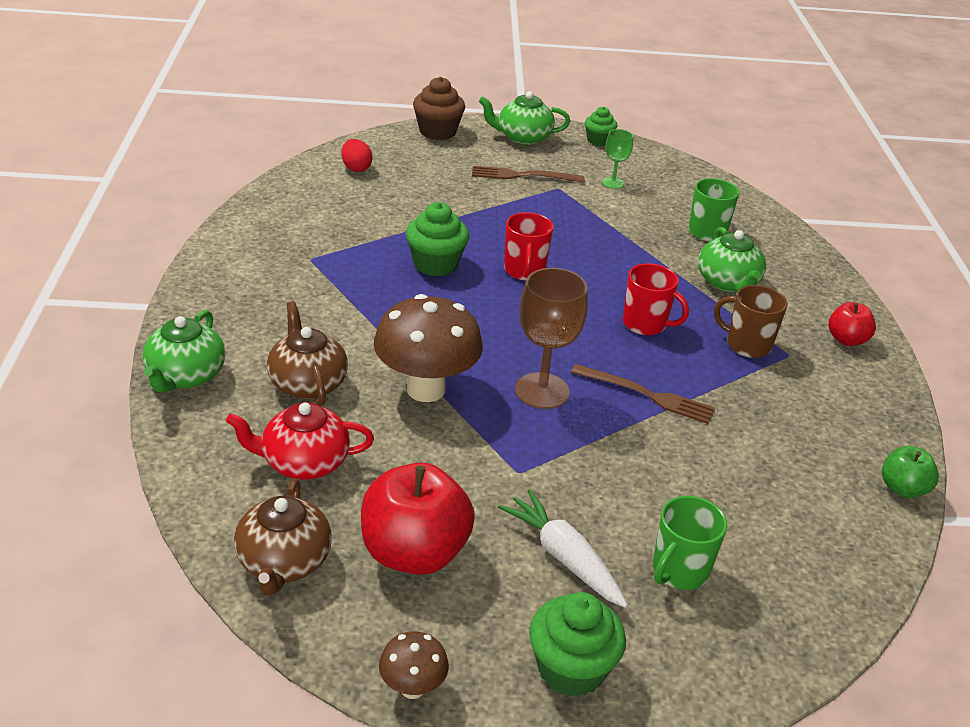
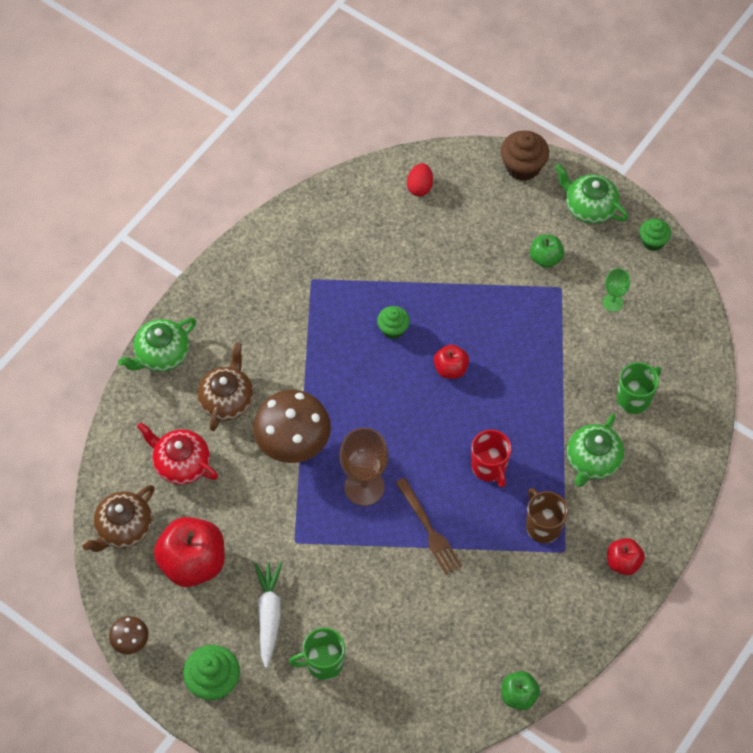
camera: 40 degrees right, 25 degrees up
green cupcake [406,202,469,276] -> green cupcake [377,306,410,339], size x0.64
brown fork [472,166,584,183] -> green apple [530,235,564,268]
red mug [504,212,554,280] -> red apple [434,344,469,379]

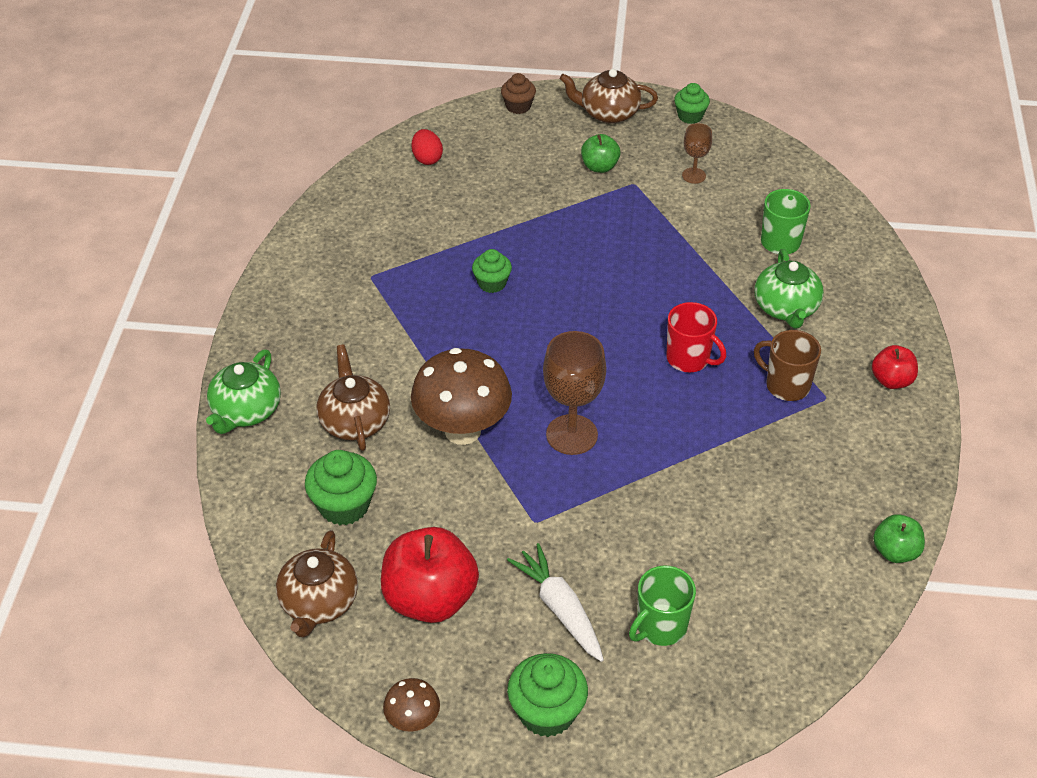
camera: 30 degrees left, 15 degrees down
red teapot [137,422,218,485] -> green cupcake [305,450,377,525]
brown fork [396,478,462,575] -> none
red apple [434,344,469,379] -> none
brown cupcake [501,130,549,181] -> brown cupcake [501,73,536,114], size x0.64
green teapot [555,164,628,224] -> brown teapot [560,69,658,124]
green goblet [602,268,630,312] -> brown goblet [682,123,712,184]

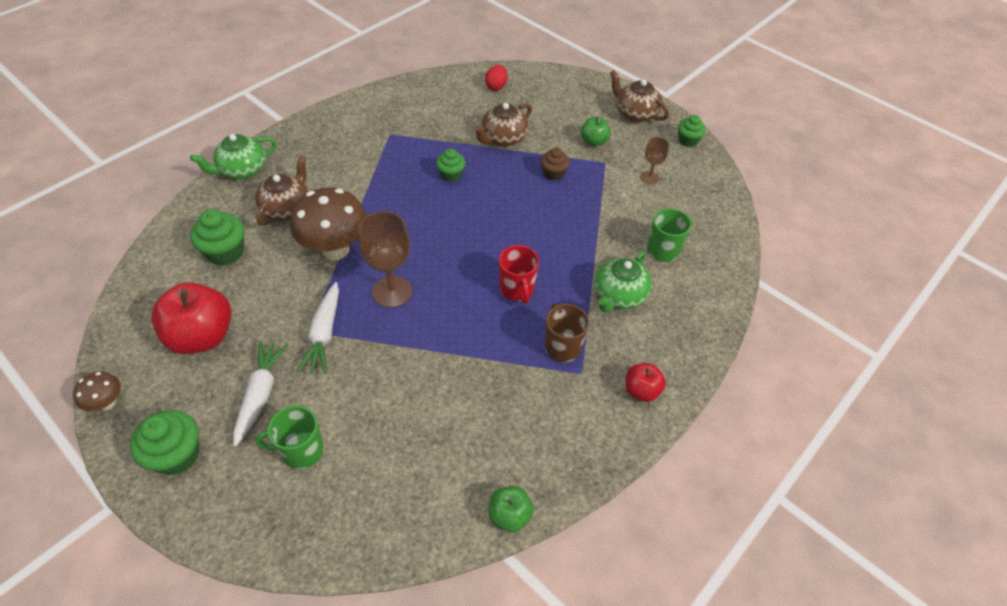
camera: 35 degrees right, 5 degrees up
brown teapot [276,530,358,638] -> brown teapot moved to [473,103,532,146]
brown cupcake [501,73,536,114] -> brown cupcake moved to [541,147,570,181]
none -> white carrot [297,282,339,374]

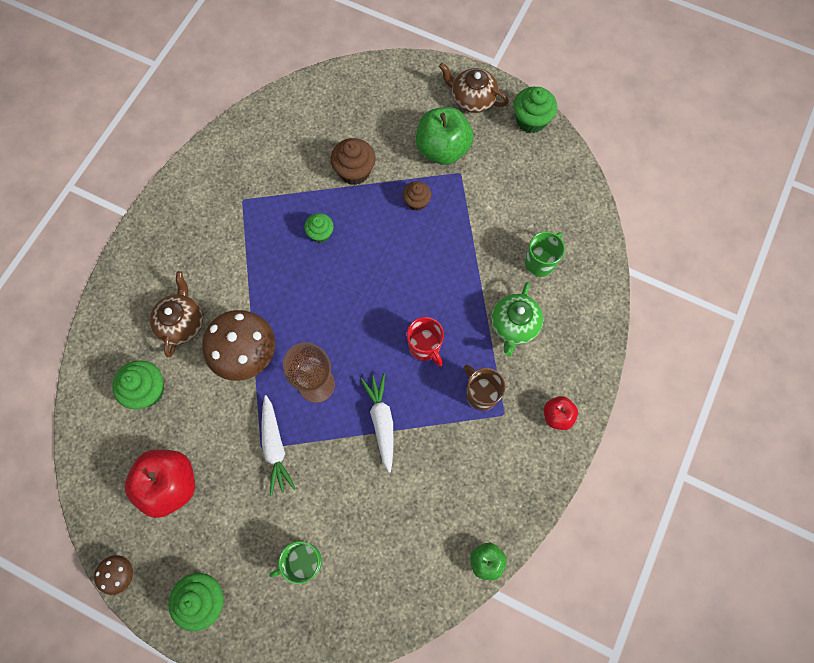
camera: 15 degrees left, 20 degrees up
green teapot [190,134,277,179] -> none
white carrot [233,341,288,447] -> white carrot moved to [360,373,394,473]
brown teapot [473,103,532,146] -> brown cupcake [331,138,375,185]
red egg [485,65,508,91] -> none
green apple [581,117,611,147] -> green apple [416,107,473,165], size x1.89
brown goblet [641,137,669,184] -> none
green cupcake [678,115,706,147] -> green cupcake [513,87,557,133], size x1.57

